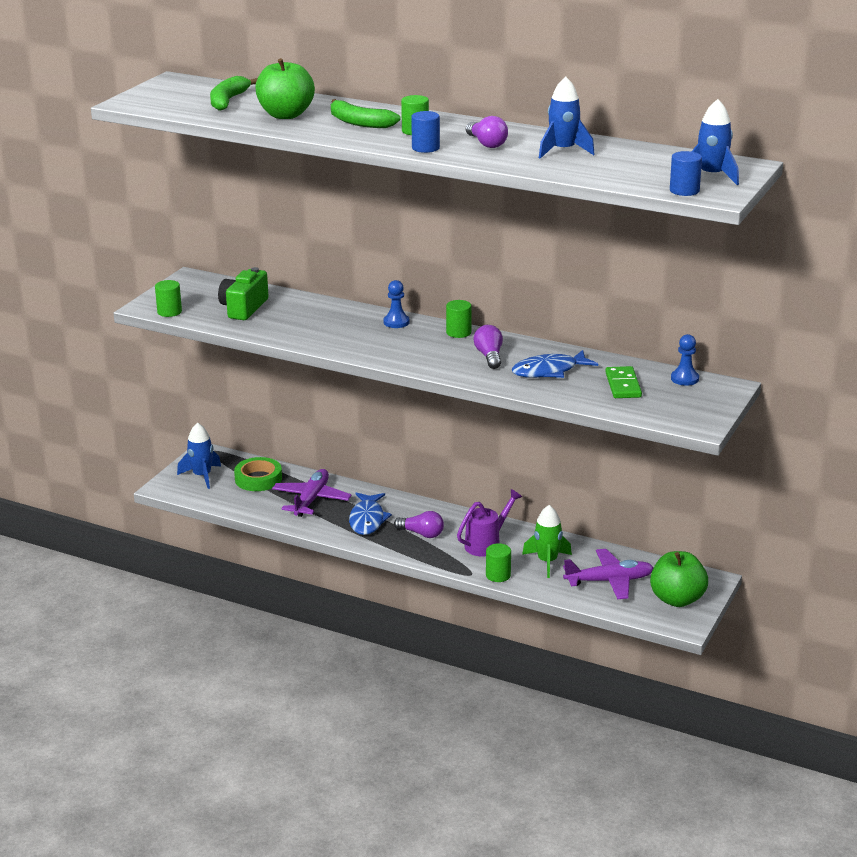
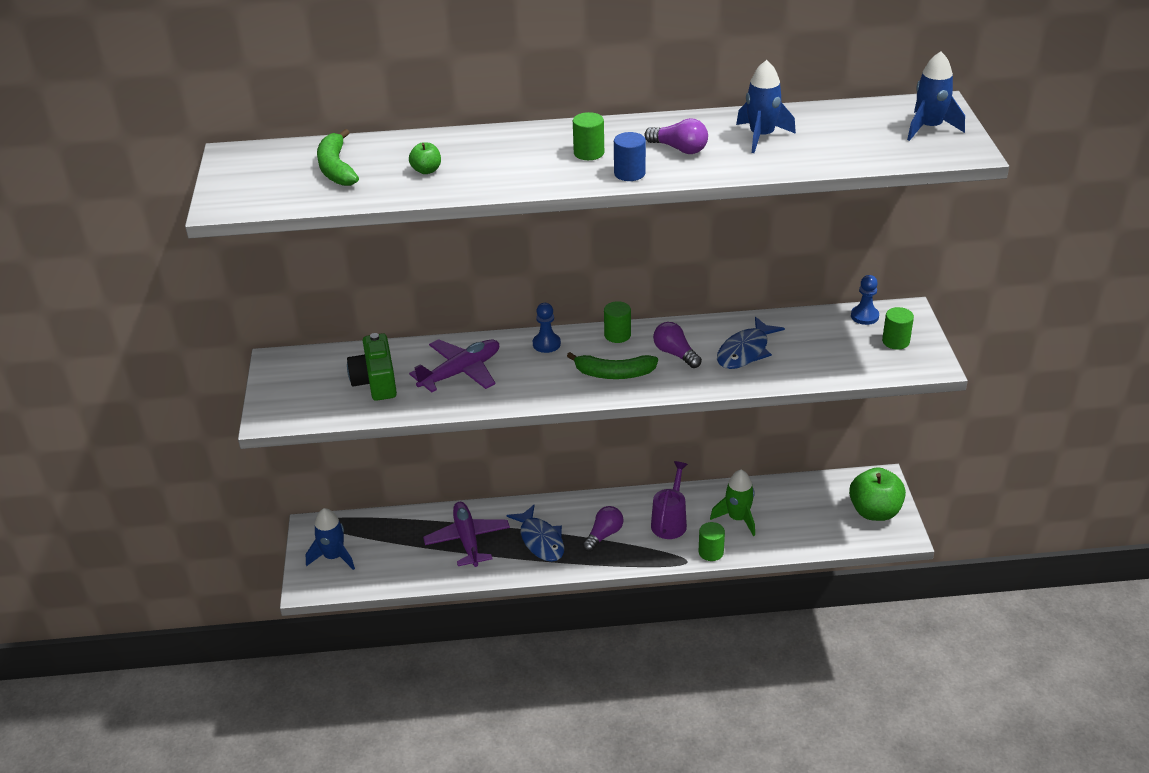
camera: 30 degrees left, 10 degrees up
green cylinder [155,280,182,317] -> green cylinder moved to [882,307,914,350]
green tape [234,457,282,491] -> none
green apple [255,58,315,119] -> green apple [409,143,441,174], size x0.47
green banana [331,99,401,128] -> green banana moved to [567,352,658,379]
purple light bulb [394,511,444,538] -> purple light bulb turned 45 degrees counterclockwise [582,506,623,552]
purple plane [563,549,654,600] -> purple plane moved to [409,339,499,392]
green domino [605,366,642,398] -> none
blue cylinder [670,151,702,196] -> none

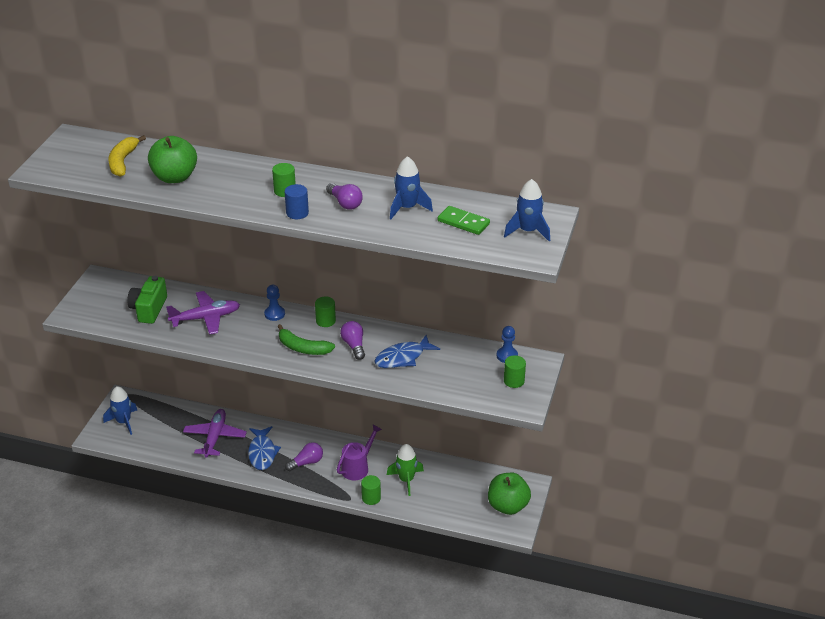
camera: 20 degrees right, 0 degrees up
green banana [317,129,359,186] -> yellow banana [108,135,146,177]
green apple [409,143,441,174] -> green apple [148,136,197,183], size x2.15
none -> green domino [438,206,490,235]

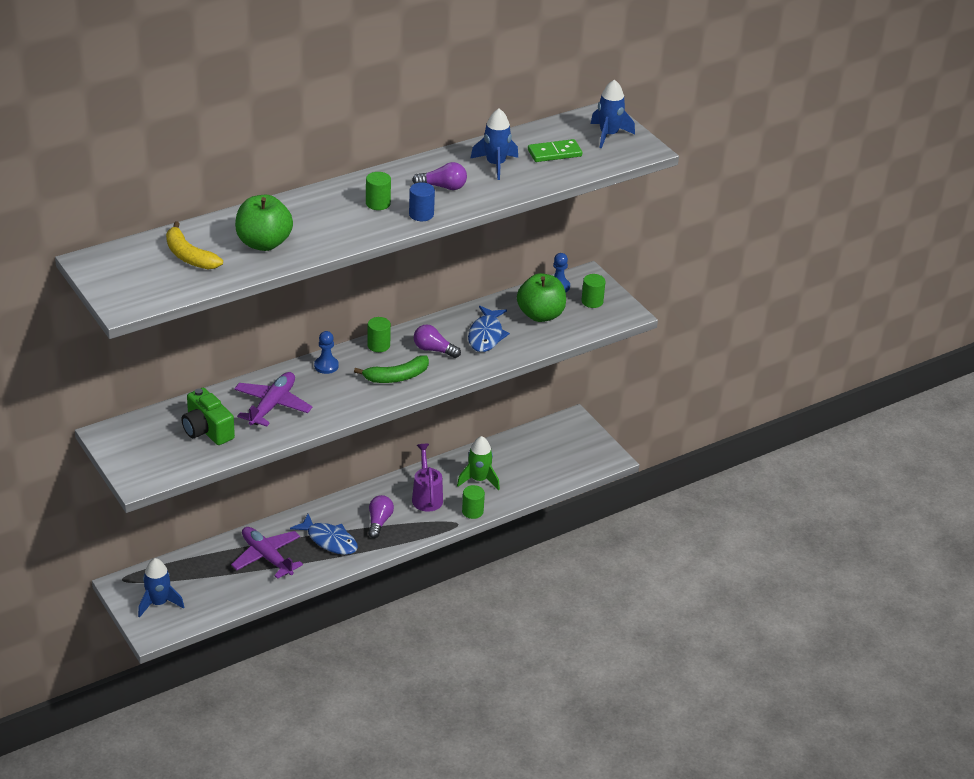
camera: 50 degrees left, 0 degrees up
green apple [488,473,531,515] -> green apple moved to [517,273,566,322]

